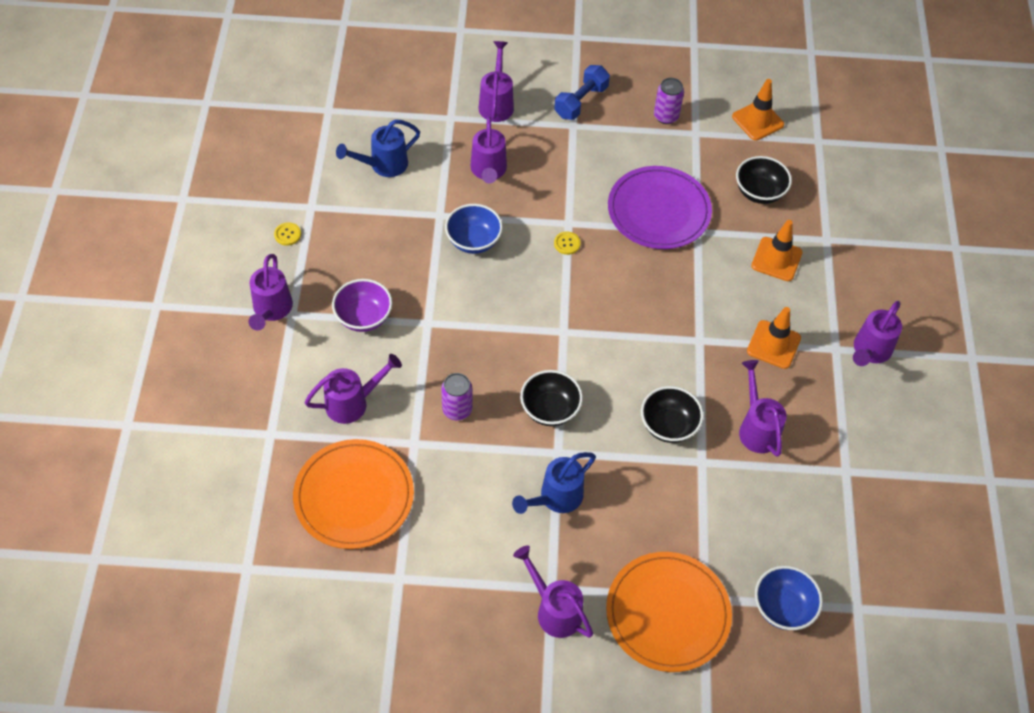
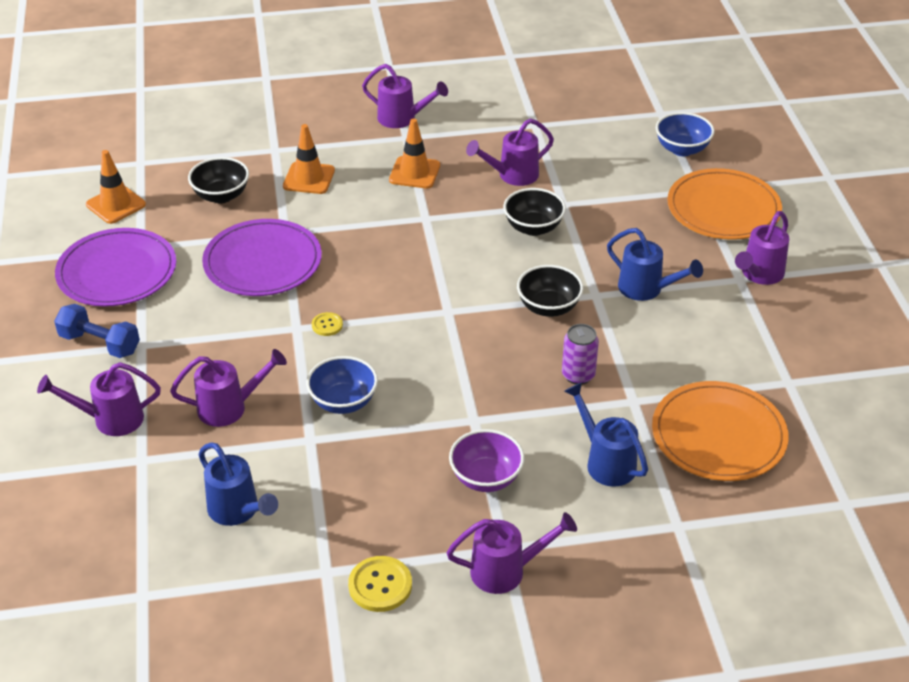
camera: 100 degrees left, 15 degrees down
yellow button [274,222,301,246] -> yellow button [348,556,412,612], size x1.71
purple watering can [304,354,402,424] -> blue watering can [564,382,648,487]
purple can [654,78,684,124] -> purple plate [55,228,176,307]

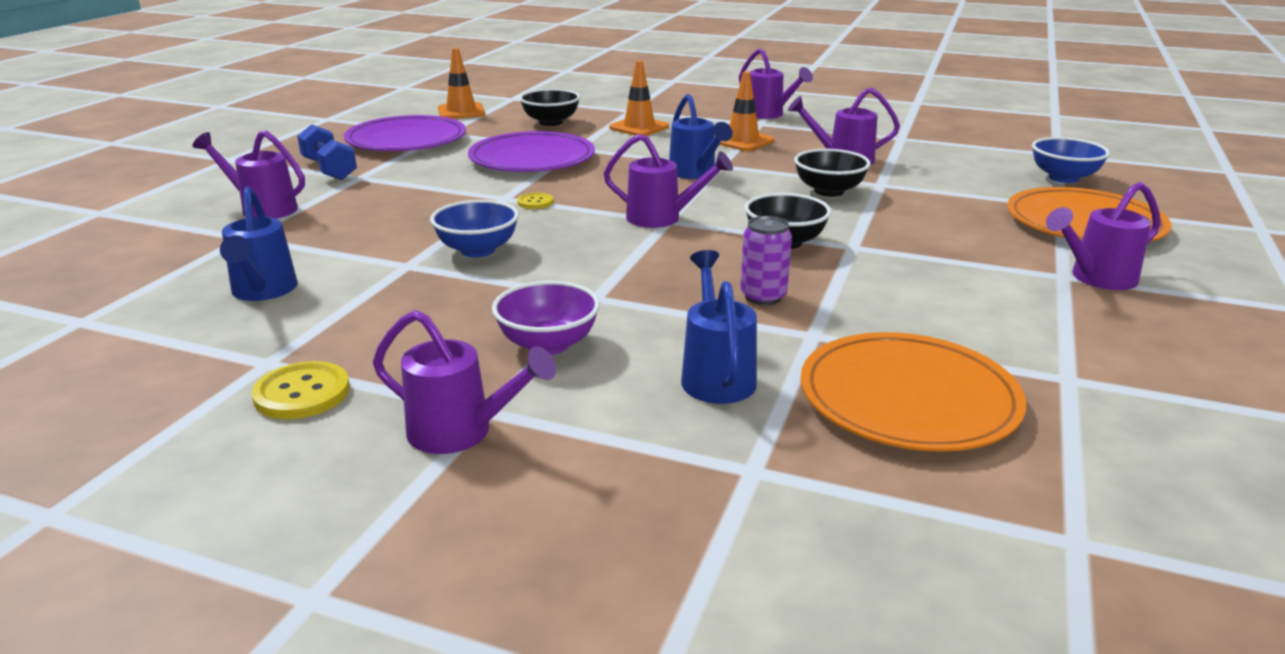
camera: 30 degrees right, 15 degrees down
purple watering can [170,349,287,427] -> purple watering can moved to [604,134,733,228]
blue watering can [607,228,703,301] -> blue watering can moved to [669,94,733,179]

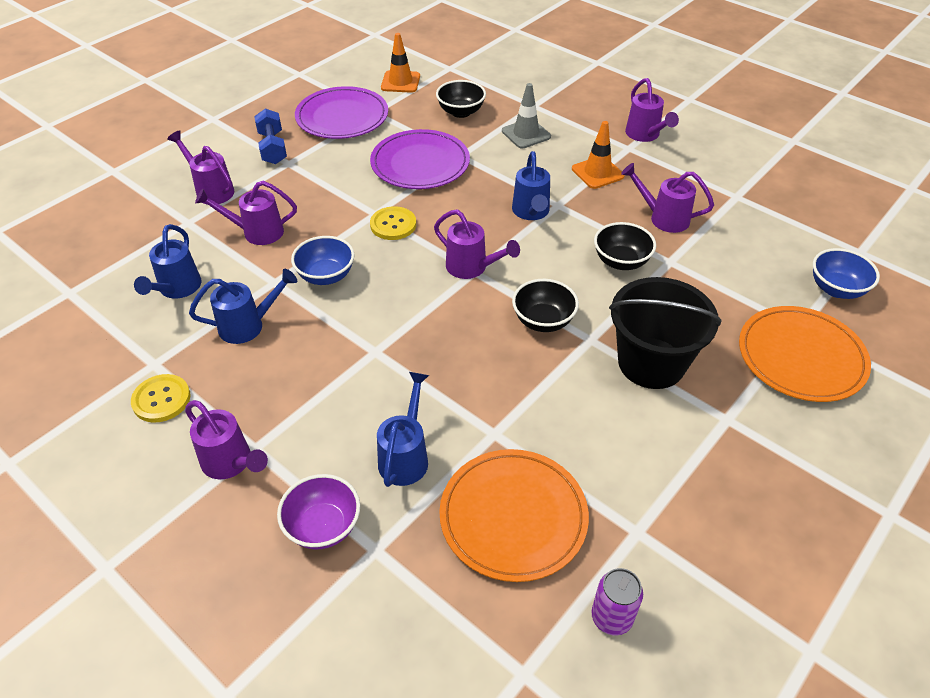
camera: 20 degrees right, 20 degrees up
purple bowl [492,281,600,355] -> purple bowl moved to [277,474,360,550]
yellow button [517,193,553,209] -> yellow button [370,206,416,240], size x1.71
orange traffic cone [609,60,669,136] -> grey traffic cone [502,83,551,148]
purple can [740,216,792,305] -> purple can moved to [591,568,643,635]
purple watering can [1046,182,1161,290] -> purple watering can moved to [195,181,297,245]
none -> blue watering can [189,269,297,344]
none -> black bucket [609,277,721,389]

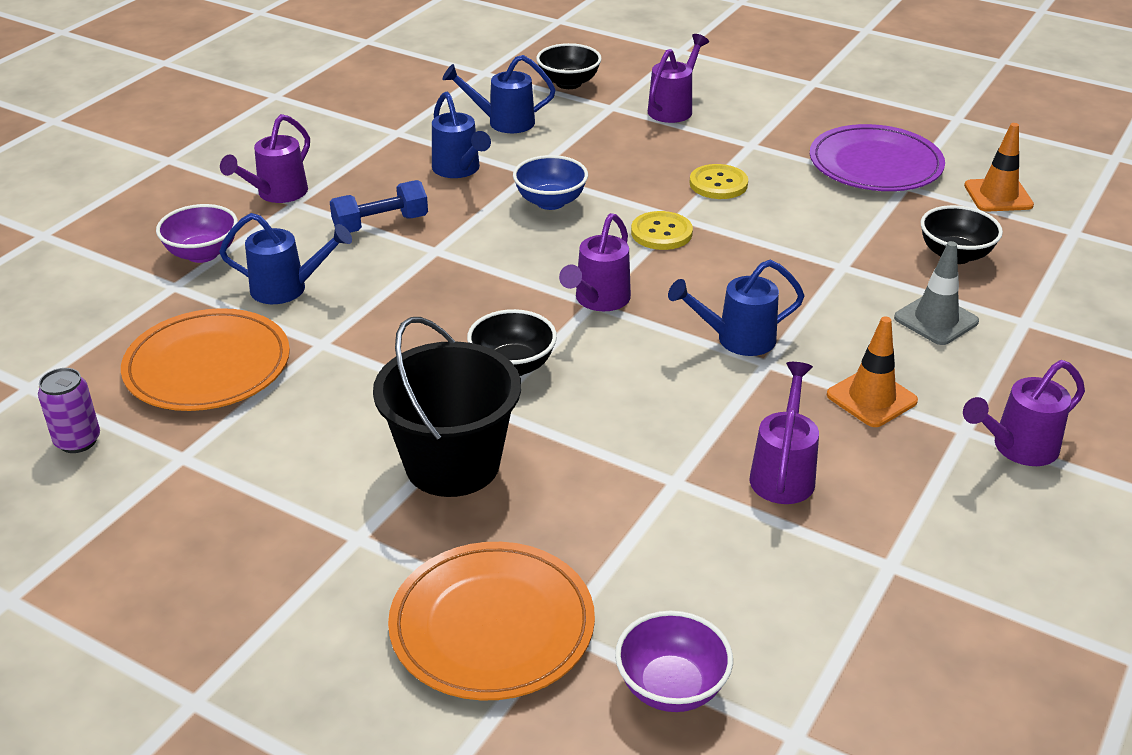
camera: 80 degrees right, 10 degrees down
yellow button [131,374,191,423] -> yellow button moved to [689,164,748,199]
purple watering can [195,181,297,245] -> none
blue dumbbell [254,108,287,164] -> blue dumbbell moved to [330,180,428,233]
purple plate [370,129,470,189] -> none
black bowl [594,222,656,270] -> black bowl moved to [536,43,602,89]
blue bowl [813,248,880,299] -> purple bowl [615,611,733,712]

